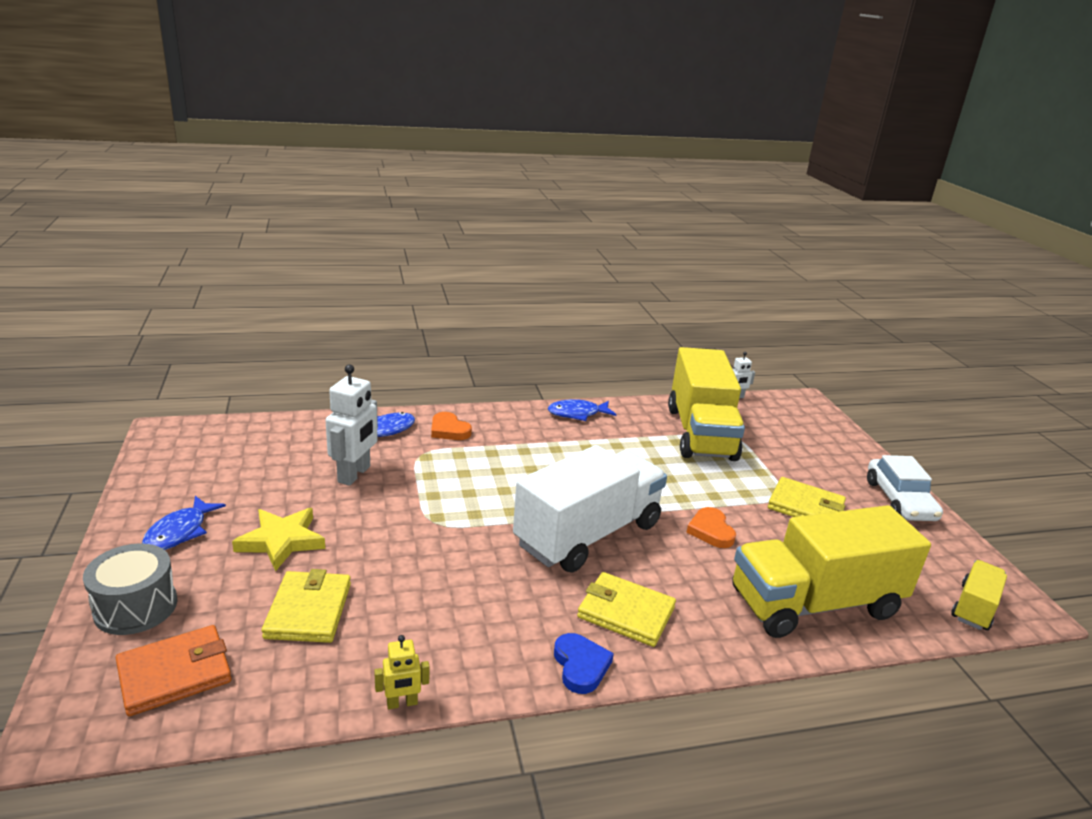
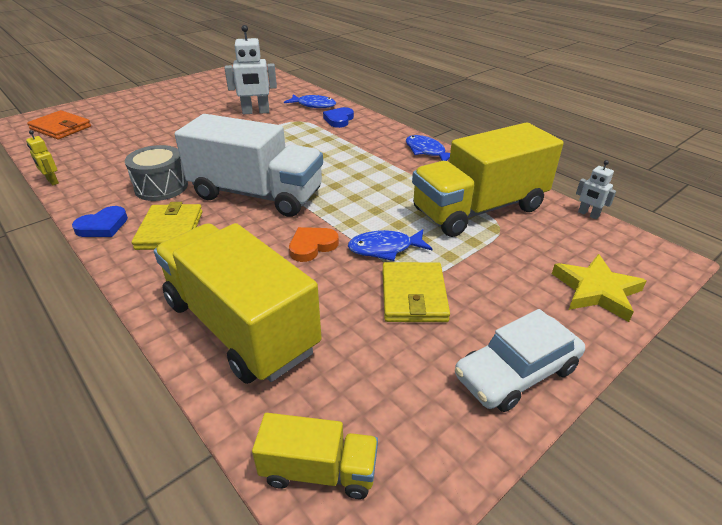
camera: 65 degrees right, 10 degrees up
grey drum [83,543,178,635] -> grey drum moved to [125,145,188,201]
blue fish [142,496,226,550] -> blue fish moved to [348,229,432,261]
yellow star [232,508,325,571] -> yellow star moved to [552,254,647,322]
yellow wallet [262,569,351,643] -> none
orange heart [431,412,472,440] -> blue heart [323,107,354,128]

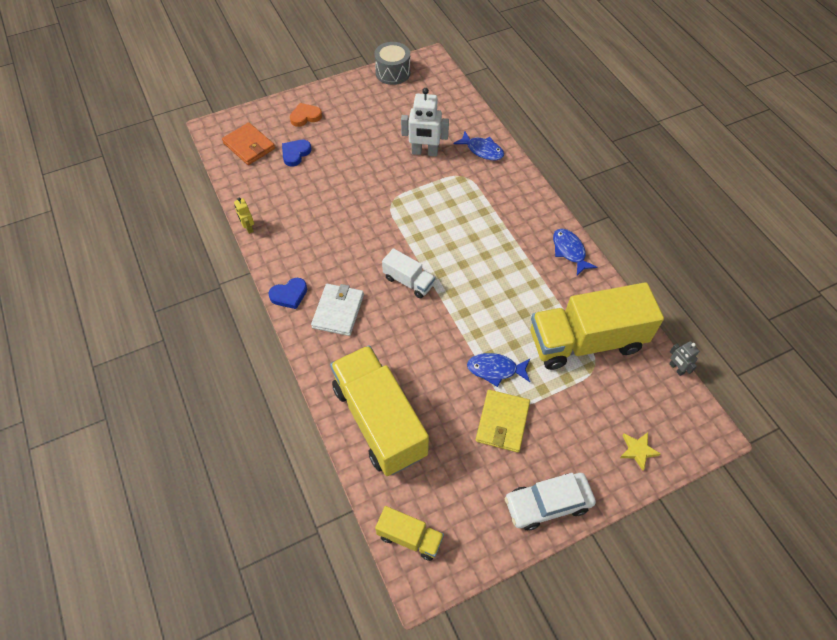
camera: 15 degrees right, 20 degrees up
grey drum [125,145,188,201] -> grey drum moved to [374,42,411,85]
yellow wallet [132,202,203,250] -> white wallet [311,284,364,336]
white truck [175,114,323,217] -> white truck [382,248,435,298], size x0.48
orange heart [289,227,339,262] -> orange heart moved to [290,103,322,127]
blue heart [323,107,354,128] -> blue heart moved to [282,140,311,166]
yellow star [552,254,647,322] -> yellow star [620,432,661,471], size x0.61
white robot [576,160,616,219] -> grey robot [669,341,699,376]

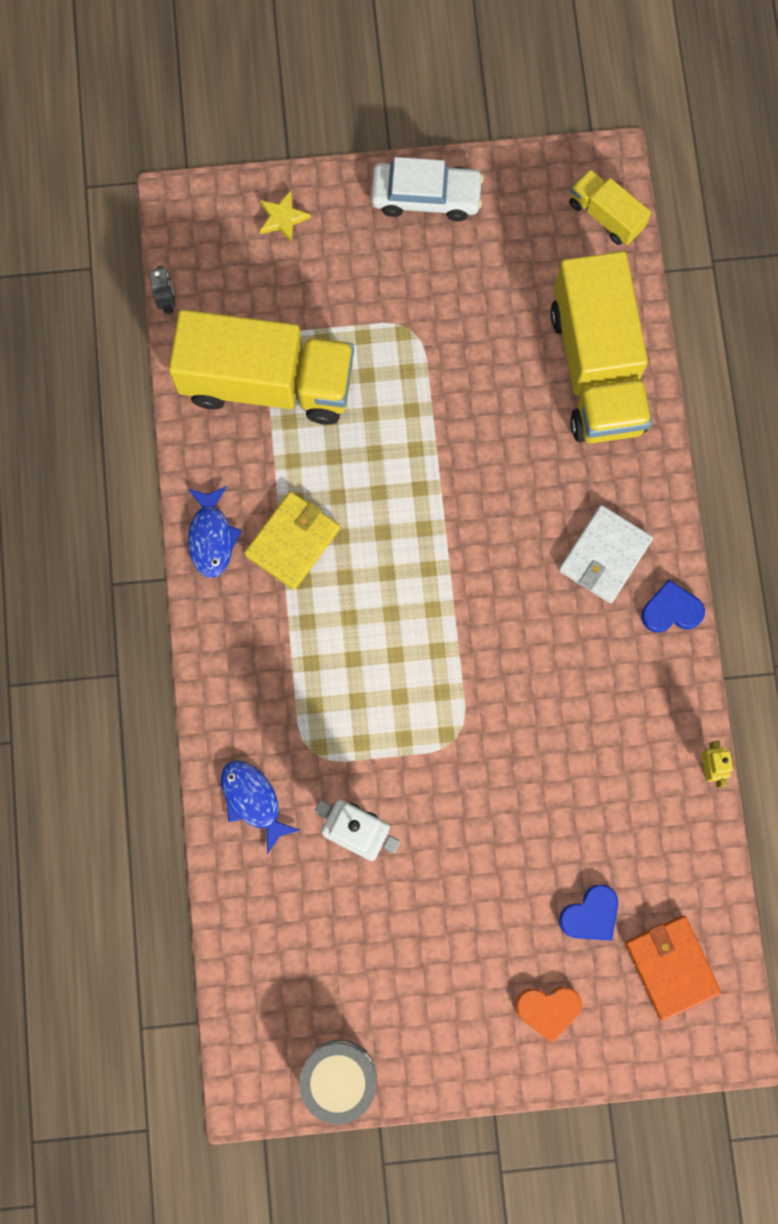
camera: 160 degrees left, 20 degrees up
white truck [382,248,435,298] -> none
blue fish [467,353,530,387] -> none
yellow wallet [476,390,530,452] -> yellow wallet moved to [244,491,340,590]

